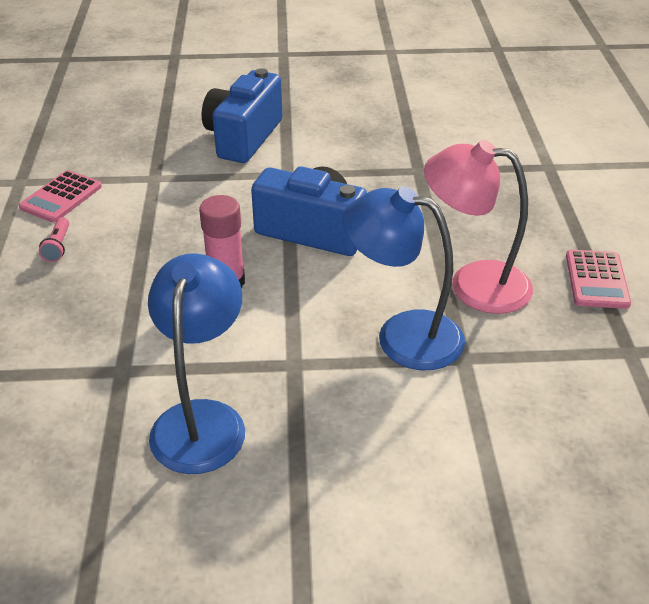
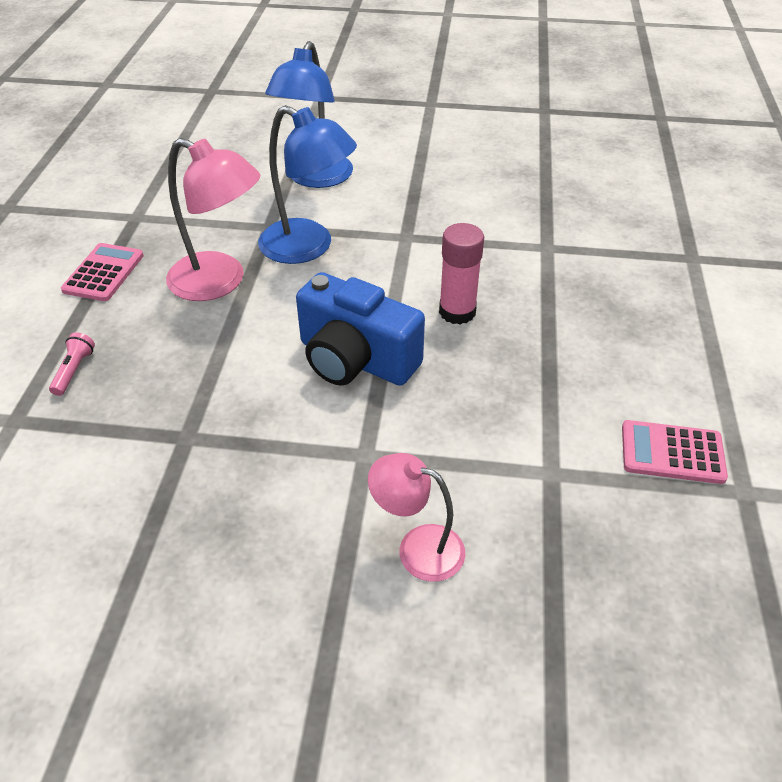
camera: 170 degrees left, 5 degrees up
pink calculator [19,170,102,222] -> pink calculator turned 120 degrees counterclockwise [622,420,728,484]
pink flashlight [39,217,69,262] -> pink flashlight moved to [49,332,95,396]
blue lamp [148,253,245,474] -> blue lamp moved to [265,41,353,188]
blue camera [202,68,283,163] -> pink lamp [368,453,466,582]

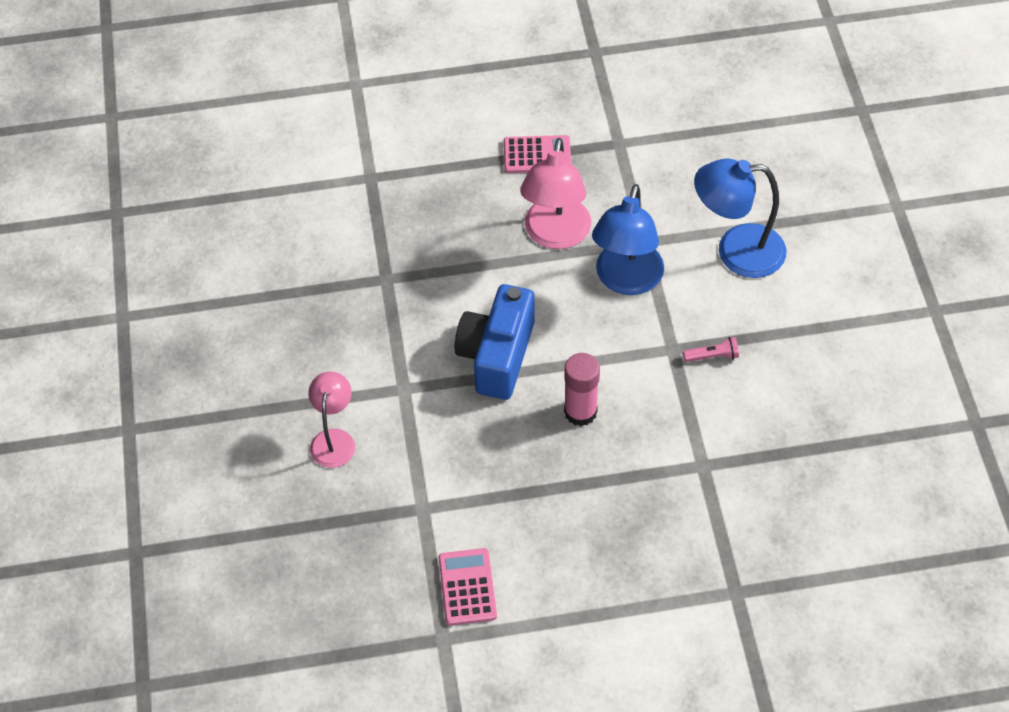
camera: 75 degrees right, 10 degrees up
pink flashlight [49,332,95,396] -> pink flashlight moved to [683,337,739,362]

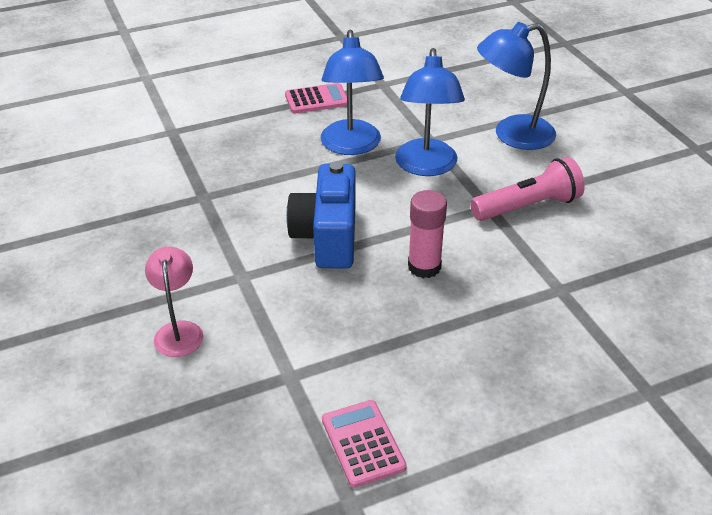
camera: 15 degrees left, 15 degrees down
pink lamp [520,138,591,249] -> blue lamp [321,30,384,155]
pink flashlight [683,337,739,362] -> pink flashlight [470,157,585,221], size x2.14

